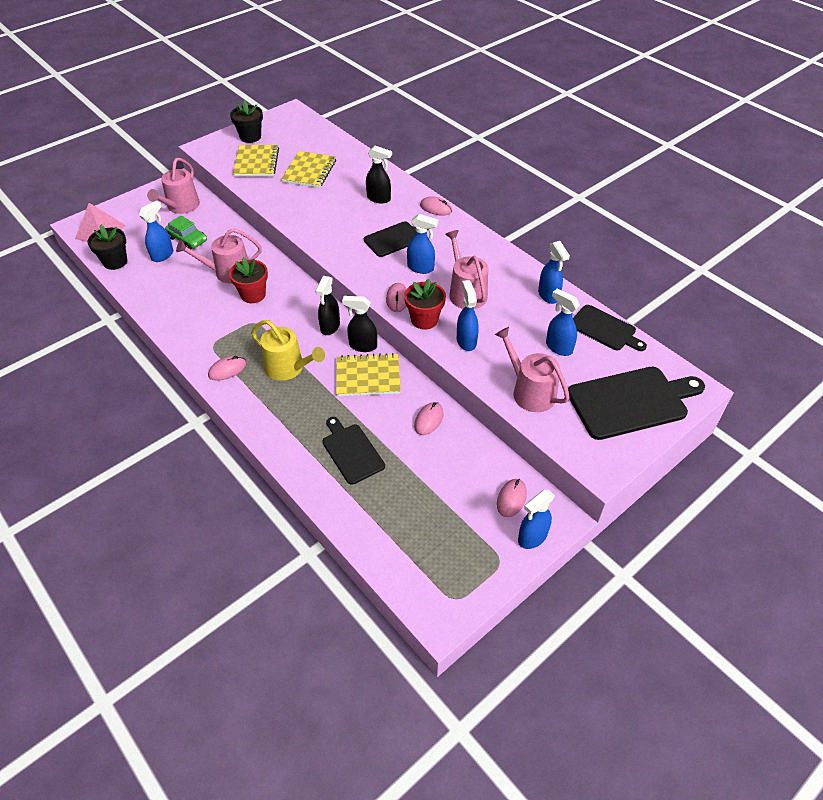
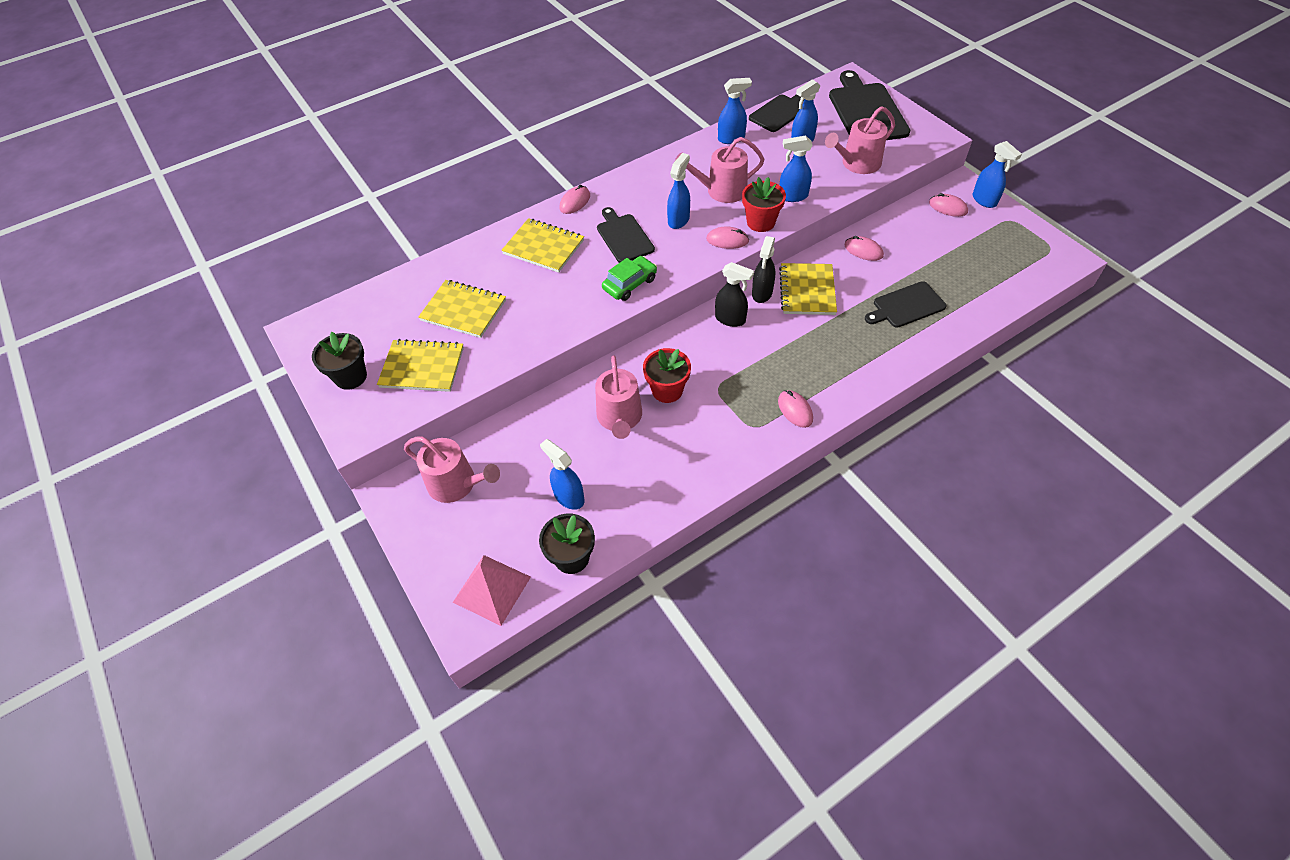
camera: 80 degrees left, 5 degrees up
green car [165,216,207,249] -> green car moved to [602,256,657,301]
yellow watering can [251,320,325,381] -> none
black spray bottle [366,146,392,203] -> yellow notebook [501,218,584,273]

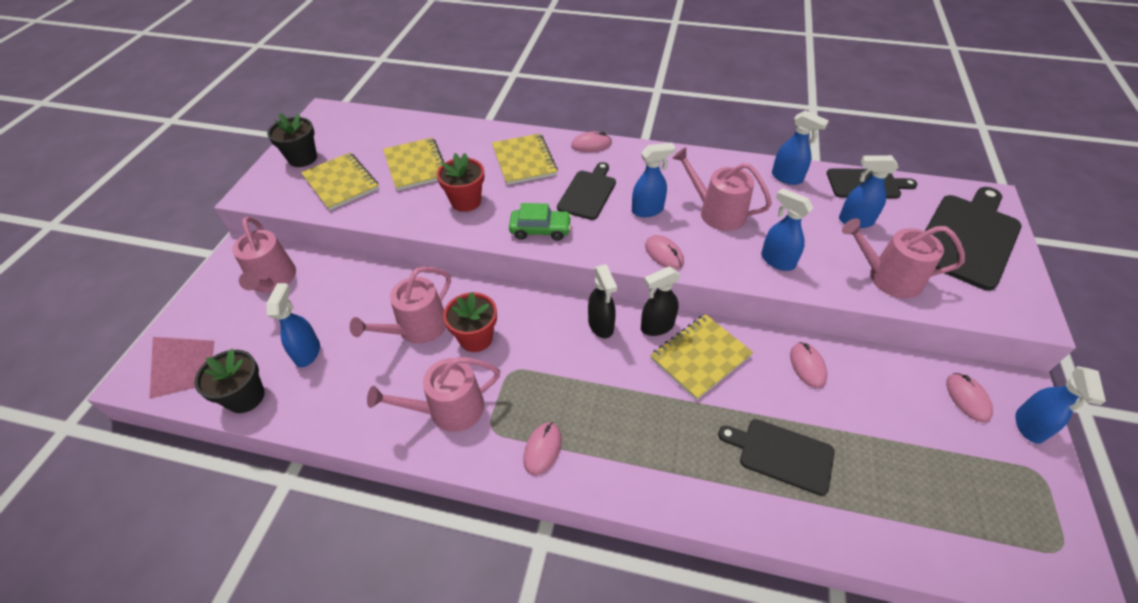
camera: 45 degrees right, 5 degrees down
red flower pot [742,177,786,232] -> red flower pot moved to [437,153,485,212]
none -> pink watering can [367,357,500,432]

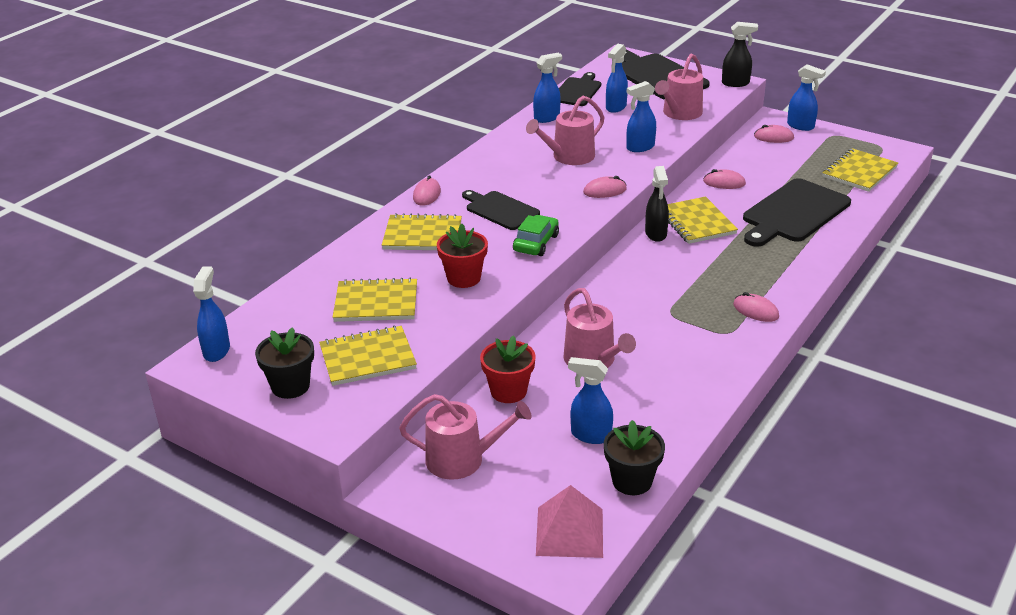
camera: 70 degrees left, 15 degrees down
pink watering can [367,357,500,432] -> none
red flower pot [443,292,497,352] -> red flower pot moved to [480,335,536,403]
black spray bottle [588,265,617,338] -> black spray bottle moved to [722,22,758,87]
blue spray bottle [632,143,676,217] -> blue spray bottle moved to [193,266,230,362]
black cutting board [718,419,835,496] -> black cutting board [743,178,851,247], size x1.64
none -> yellow notebook [823,148,898,192]

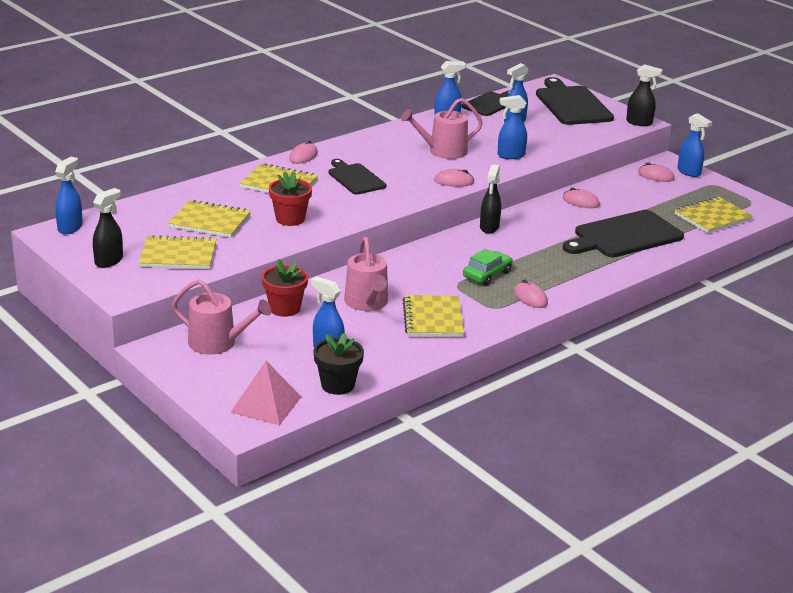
camera: 15 degrees right, 5 degrees down
black flower pot [255,327,314,399] -> black spray bottle [93,188,123,268]
green car [513,215,559,256] -> green car moved to [463,249,513,286]
pink watering can [655,54,703,120] -> none
yellow notebook [668,196,738,244] -> yellow notebook moved to [403,295,464,337]

